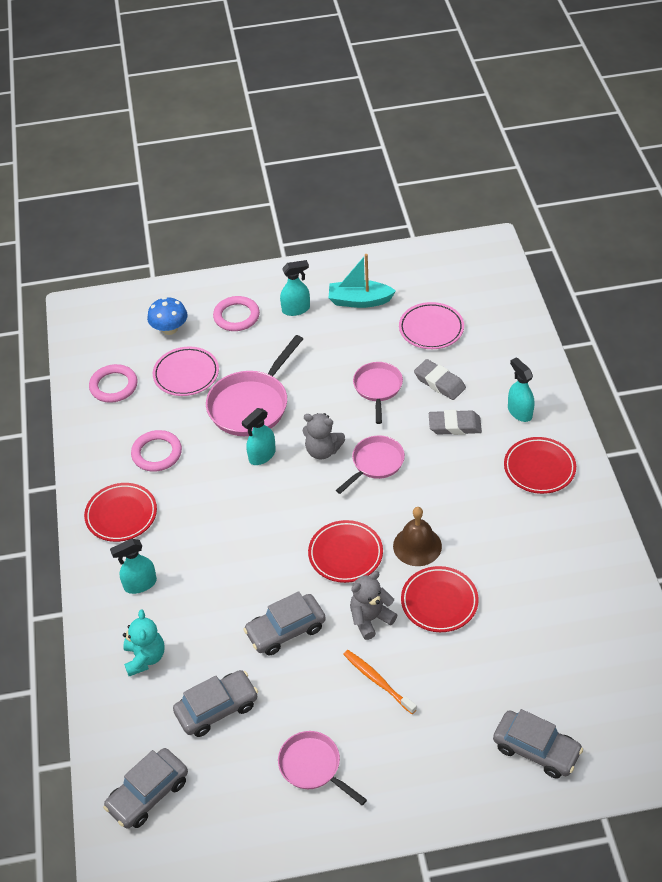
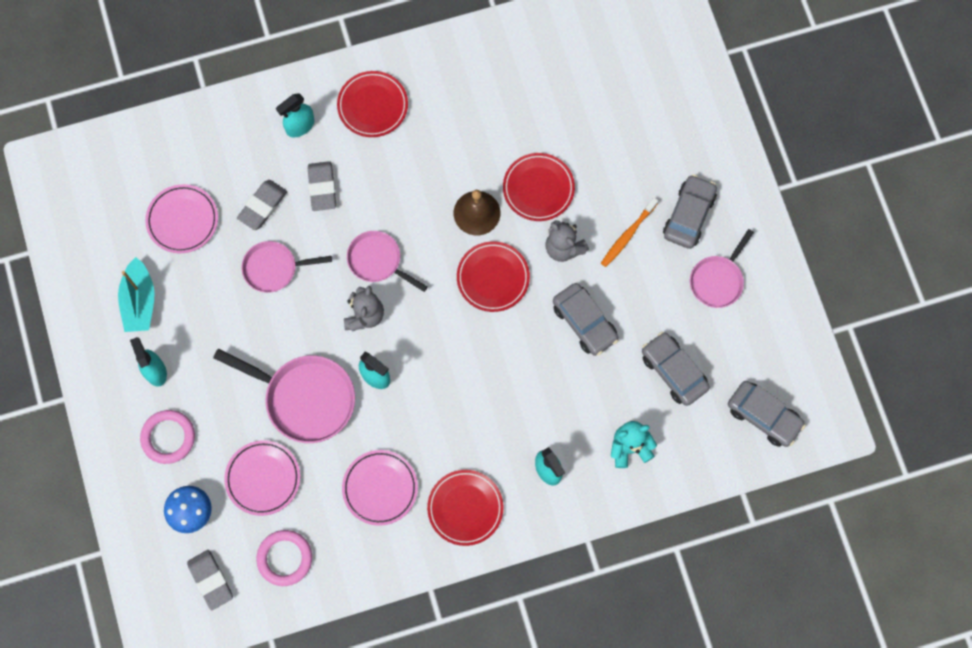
camera: 100 degrees left, 25 degrees up
pink ring [131,430,182,472] -> pink plate [342,450,418,526]
grey car [493,709,583,779] -> grey car moved to [663,174,717,249]
none -> grey eraser [187,550,233,610]

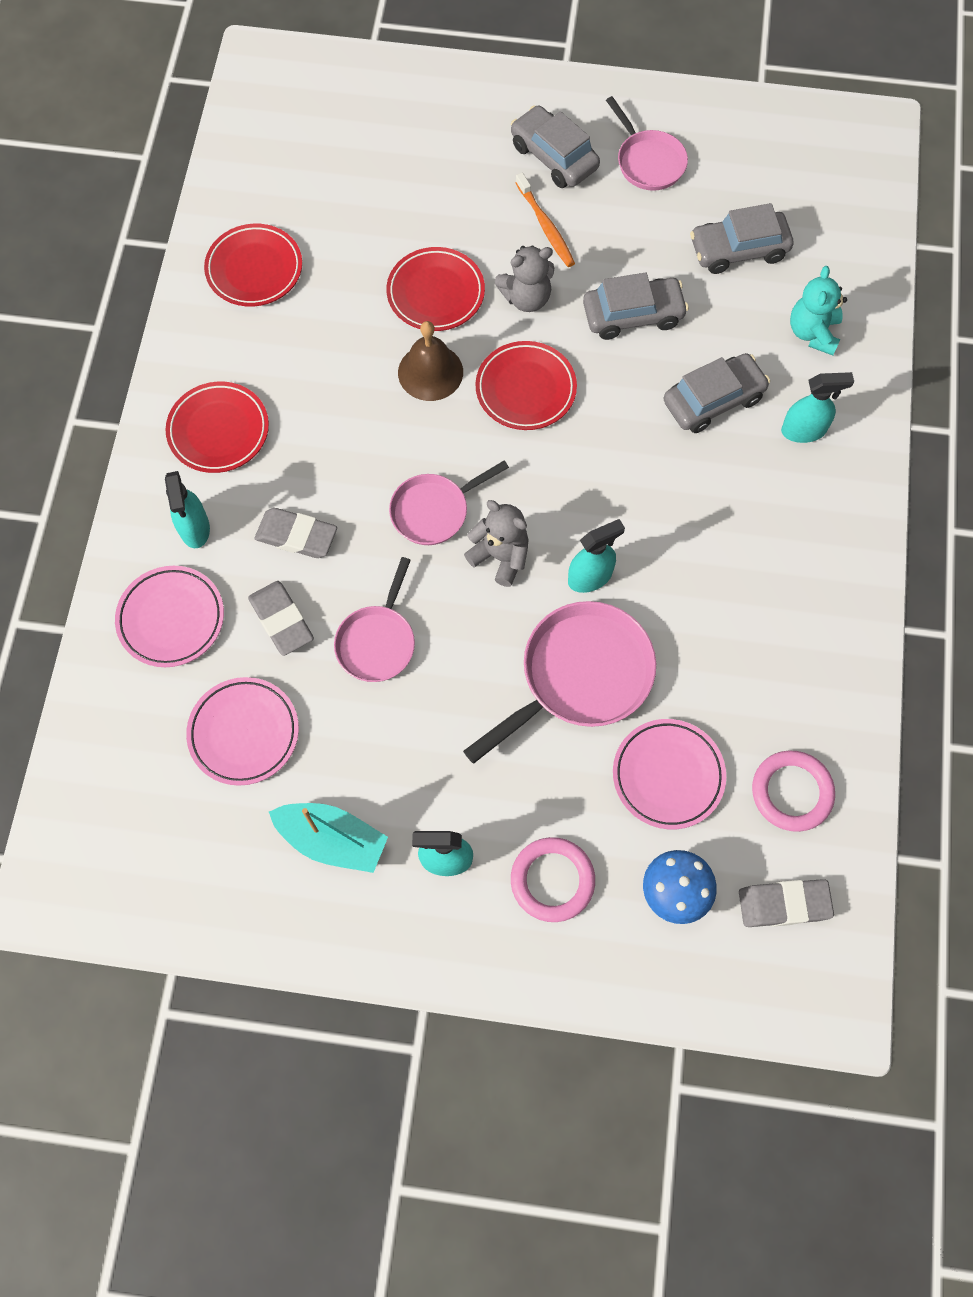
camera: 65 degrees left, 5 degrees down
pink plate [342,450,418,526] -> pink plate moved to [115,566,224,667]
red plate [427,470,504,546] -> red plate moved to [204,224,302,307]
grey car [728,381,806,447] -> grey car moved to [664,353,770,433]

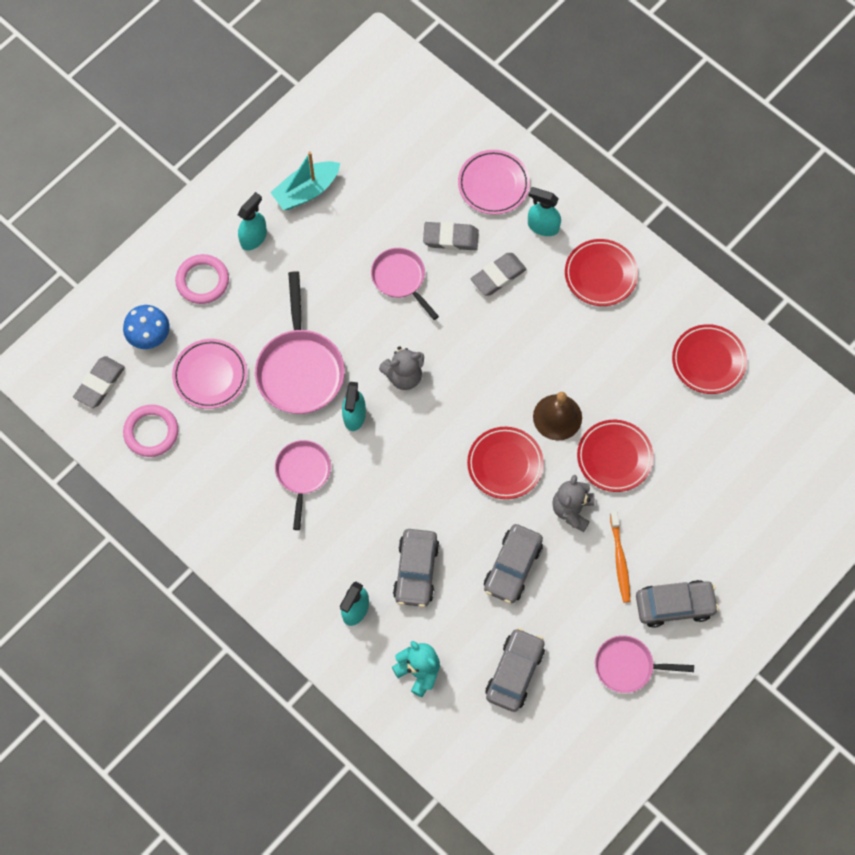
camera: 125 degrees right, 0 degrees up
pink plate [186,677,299,786] -> none
pink pan [389,461,509,545] -> pink pan moved to [275,440,331,530]
orange toothbrush [515,173,575,267] -> orange toothbrush turned 105 degrees counterclockwise [610,511,630,603]

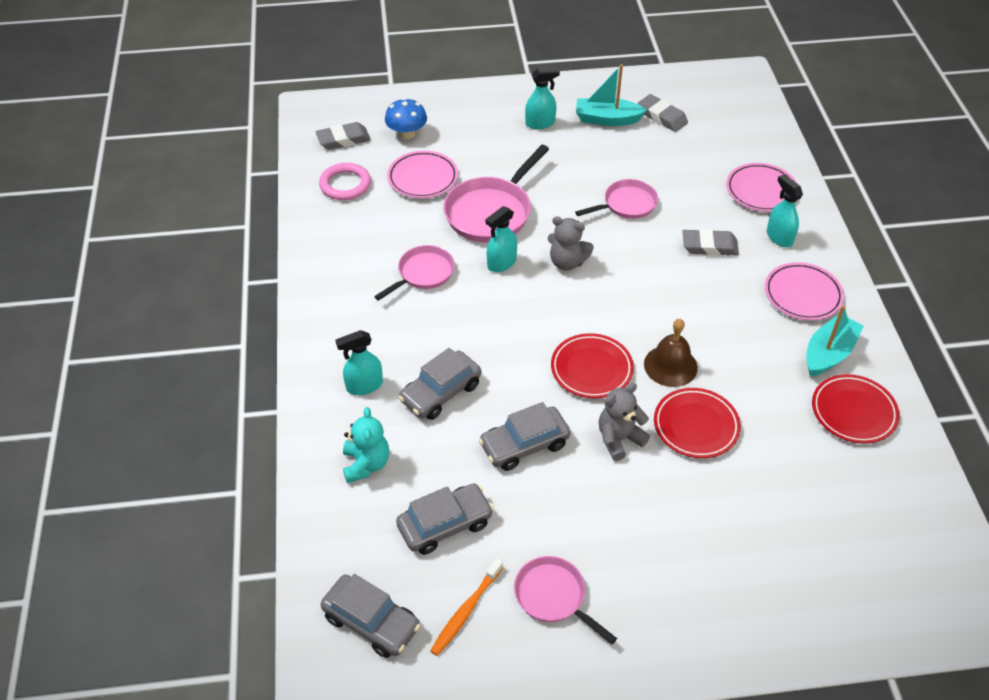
camera: 40 degrees right, 20 degrees down
pink ring [175,254,229,304] -> none
pink pan [371,248,439,320] -> pink pan turned 60 degrees clockwise [575,179,658,219]
grey eraser [423,222,479,250] -> grey eraser moved to [638,94,688,132]
red plate [565,239,638,306] -> pink plate [765,262,844,320]
orange toothbrush [610,511,630,603] -> orange toothbrush moved to [430,558,503,656]
grey car [636,580,719,628] -> grey car moved to [321,574,421,658]
none -> turquoise boat [806,305,864,377]

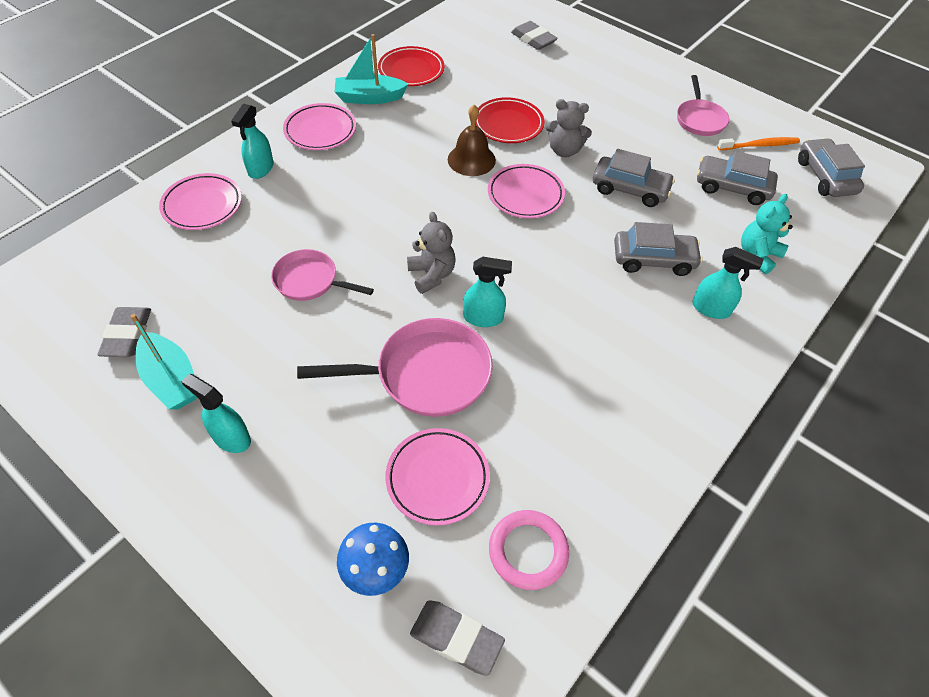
camera: 135 degrees left, 5 degrees up
pink pan [374,245,455,301] -> none
red plate [551,333,634,398] -> pink plate [488,164,565,218]
grey eraser [682,229,739,256] -> grey eraser moved to [511,21,558,50]

